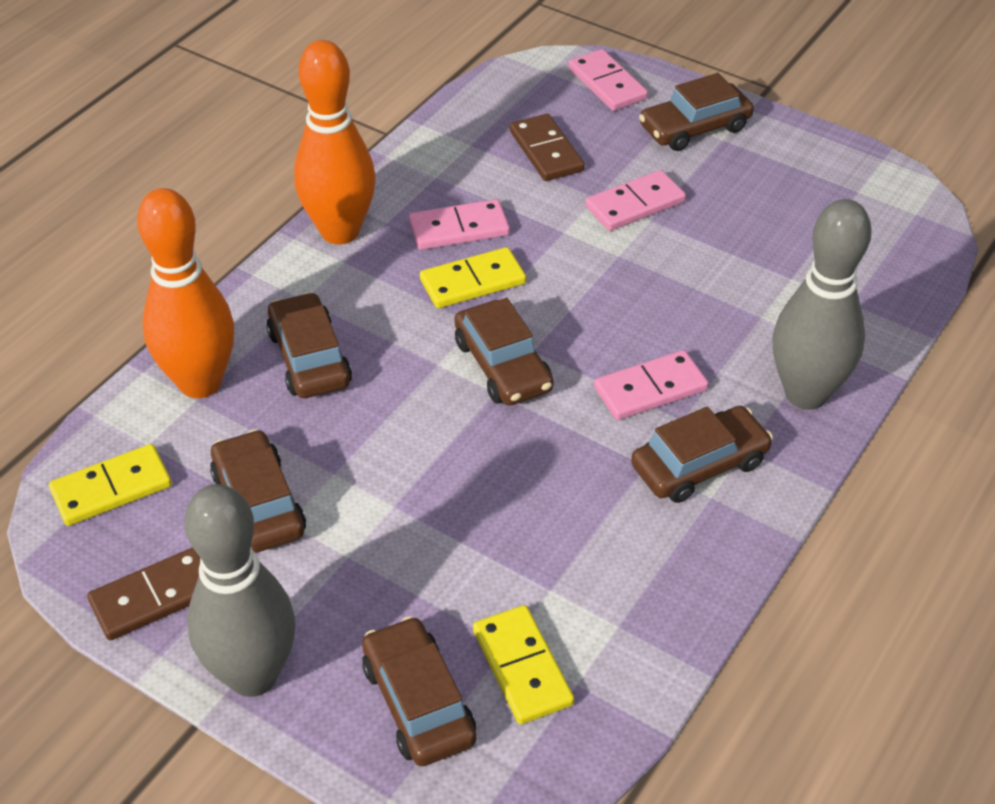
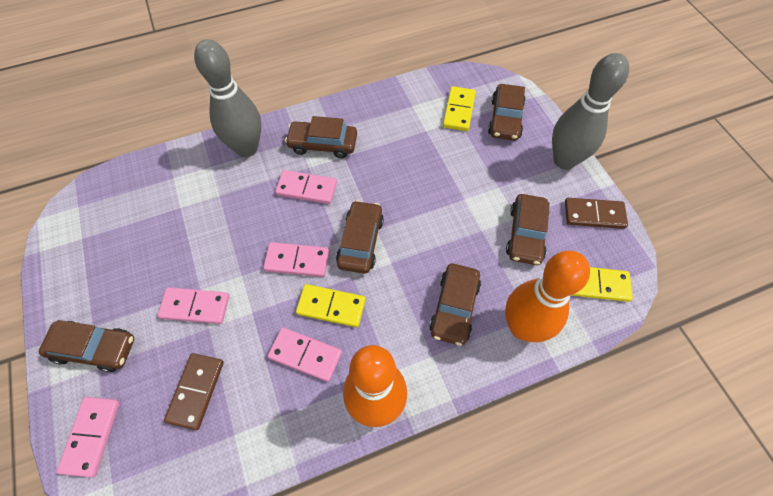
camera: 145 degrees left, 15 degrees up
none -> pink domino [263,242,329,277]

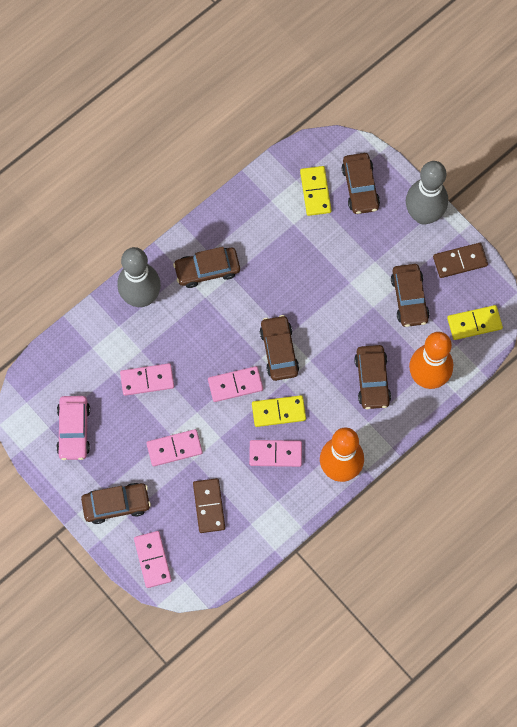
camera: 20 degrees left, 10 degrees up
pink domino [275,170,337,204] -> pink domino moved to [120,363,174,396]
none -> pink car [56,396,90,460]

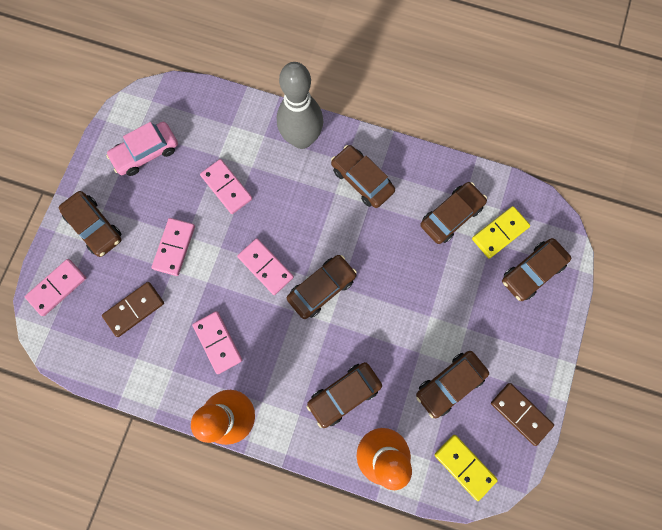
camera: 60 degrees right, 5 degrees up
pink domino [146,429,203,466] -> pink domino turned 60 degrees clockwise [152,218,195,276]
yellow domino [252,395,306,427] -> none
grey bowling pin [406,161,448,225] -> none
none -> brown car [420,182,487,244]

